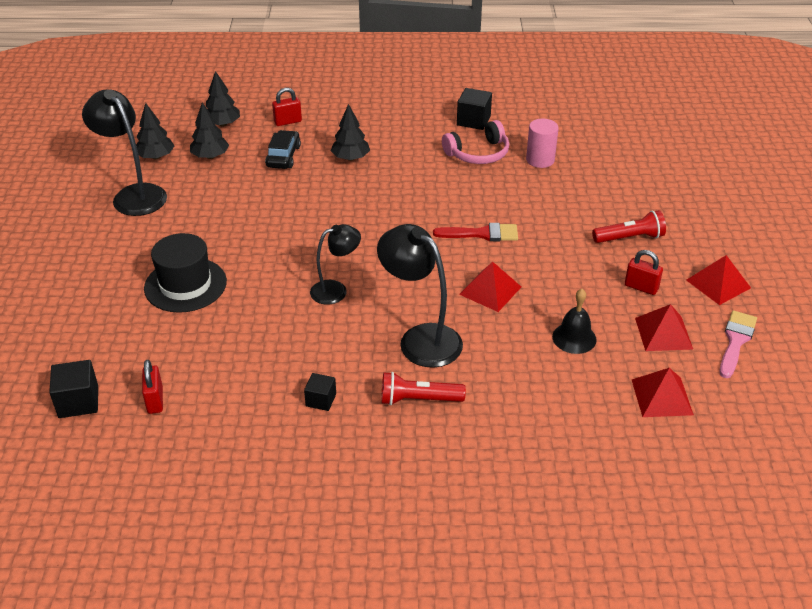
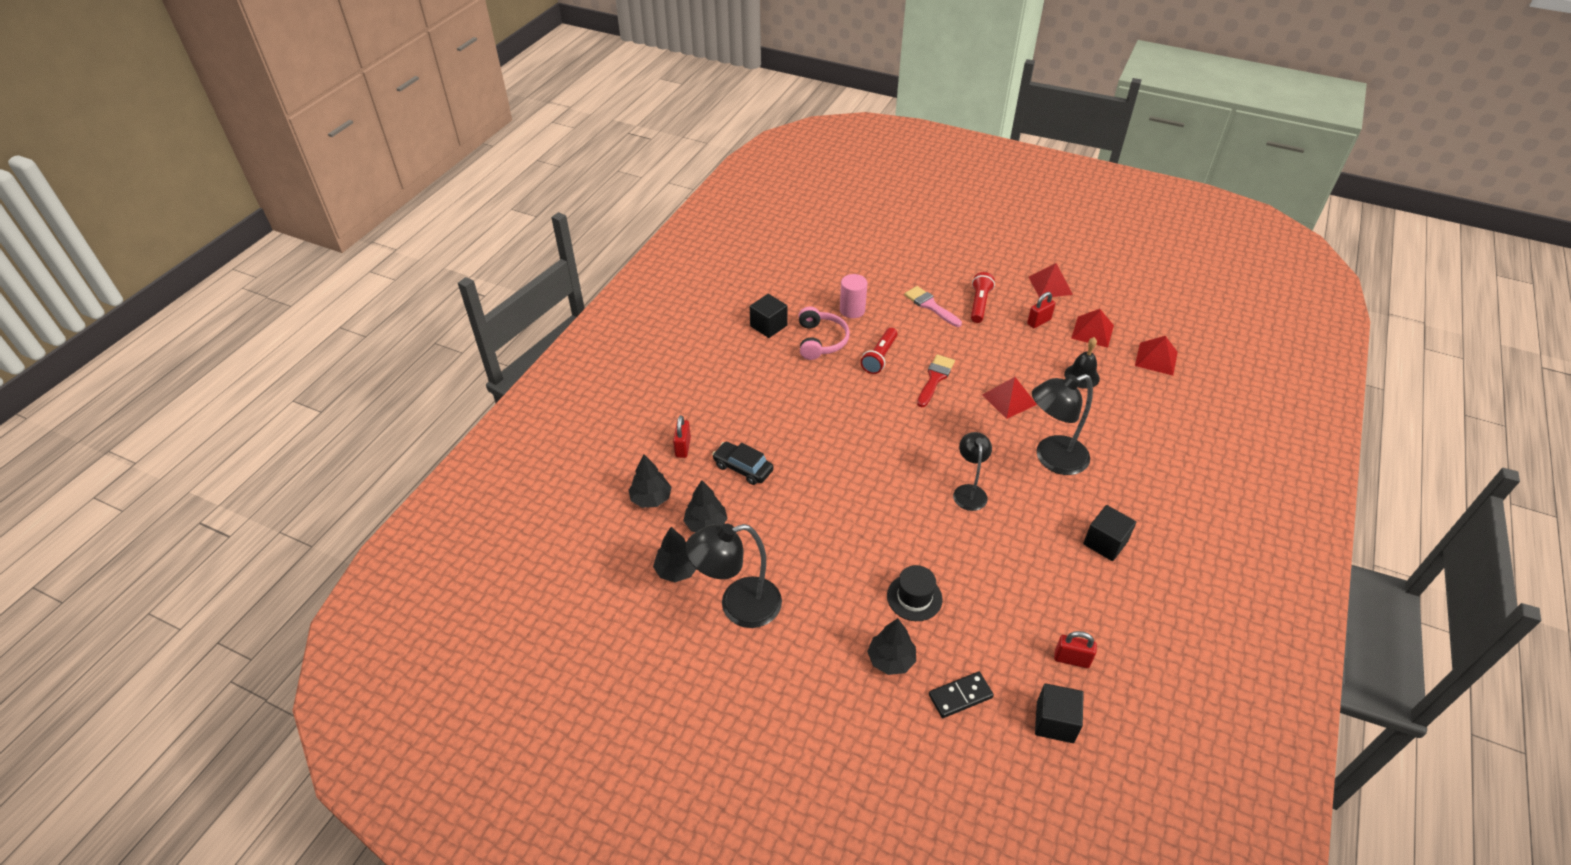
camera: 65 degrees left, 5 degrees up
black hat [144,233,227,313] -> black hat [887,565,943,621], size x0.66
black cube [304,373,336,411] -> black cube [1083,505,1136,561], size x1.56
black tree [331,104,370,161] -> black tree moved to [867,618,916,675]
red flashlight [381,372,466,405] -> red flashlight moved to [861,328,898,374]
pink brush [719,310,757,378] -> pink brush moved to [904,286,962,327]
none -> black domino [929,672,994,718]

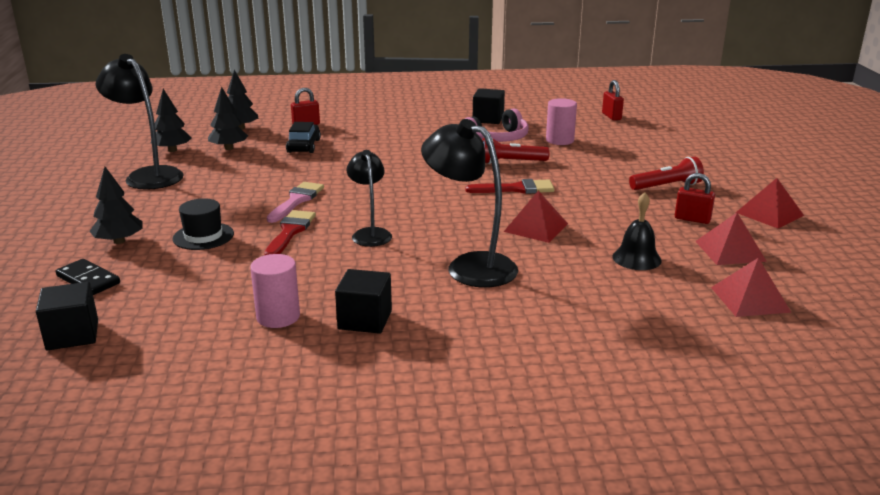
camera: 60 degrees right, 20 degrees down
pink brush [904,286,962,327] -> pink brush moved to [267,182,324,223]
black lamp [953,432,992,511] -> black lamp turned 75 degrees counterclockwise [346,150,392,247]
red padlock [1054,631,1097,668] -> red padlock moved to [602,80,624,120]
none -> pink cylinder [250,254,300,328]
none -> red brush [264,210,316,255]

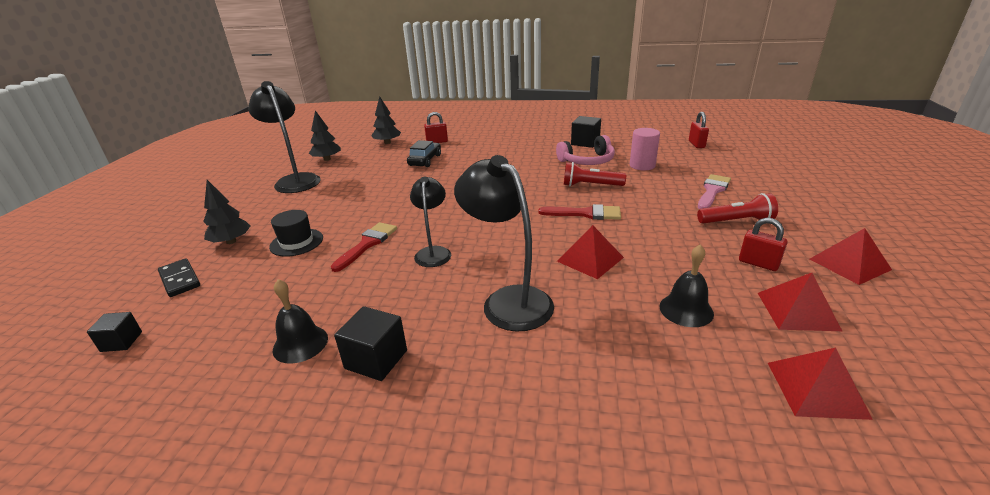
camera: 15 degrees right, 5 degrees up
black cube [36,282,98,350] -> black cube [87,312,142,352], size x0.64
black tree [208,87,248,150] -> none
pink cylinder [250,254,300,328] -> black bell [273,279,328,364]
pink brush [267,182,324,223] -> pink brush moved to [698,174,731,209]

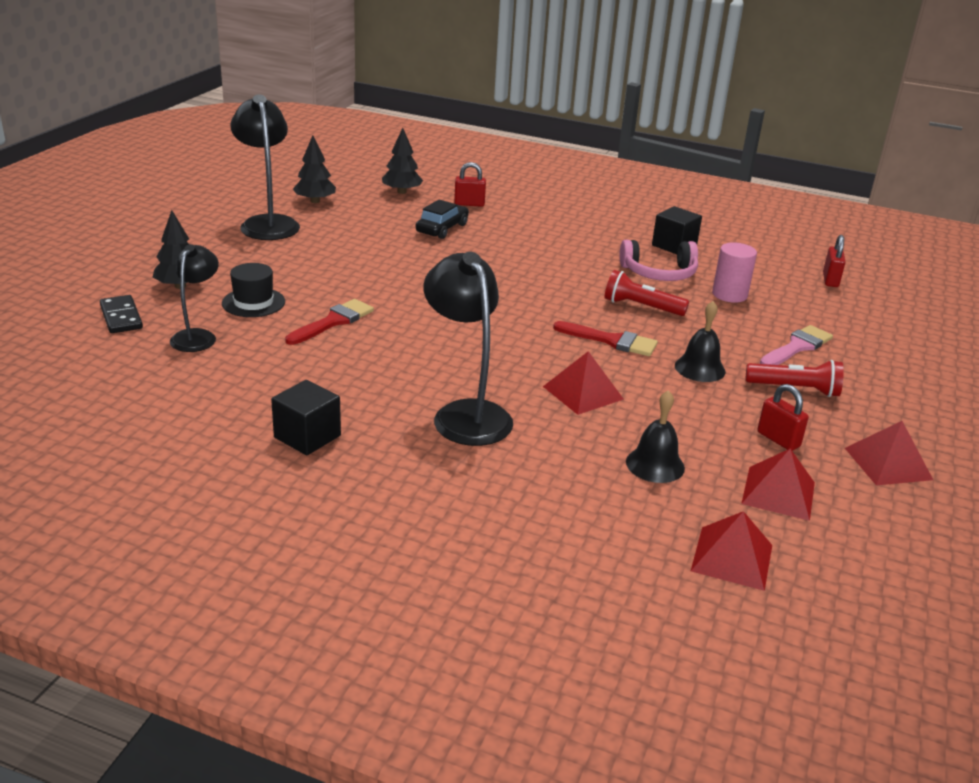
camera: 10 degrees right, 0 degrees up
black cube [87,312,142,352] -> none
black bell [273,279,328,364] -> black bell moved to [675,301,726,382]
black lamp [410,177,451,267] -> black lamp moved to [170,244,219,352]

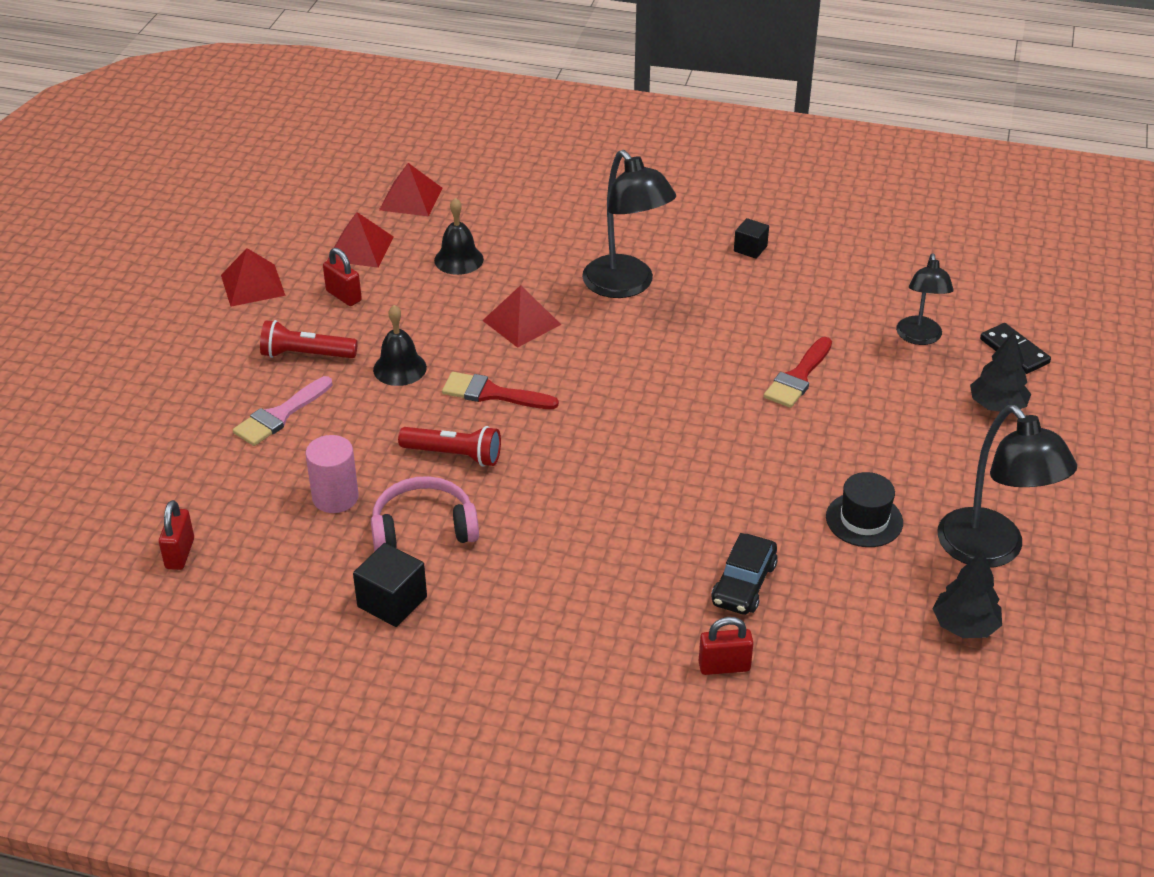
camera: 175 degrees right, 10 degrees up
black hat [222,263,285,317] -> black hat moved to [826,472,903,547]
black cube [271,380,341,455] -> black cube [734,218,769,259], size x0.64
black tree [382,128,423,194] -> none

